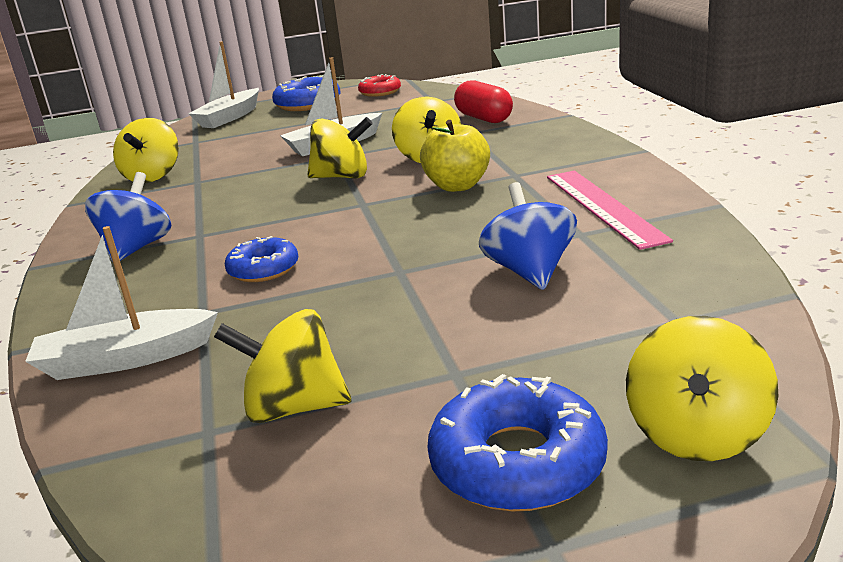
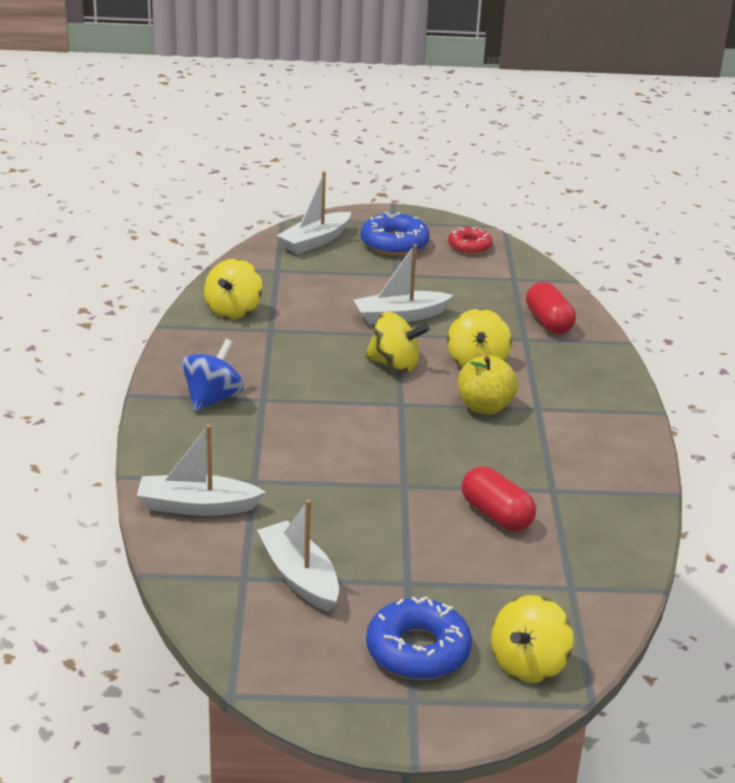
camera: 10 degrees right, 5 degrees up
yellow spinning top [214,309,352,423] -> white boat [257,500,339,612]
blue donut [225,236,298,282] -> none
blue spinning top [479,182,577,290] -> red capsule [462,466,536,531]
pink ruler [547,171,673,250] -> none

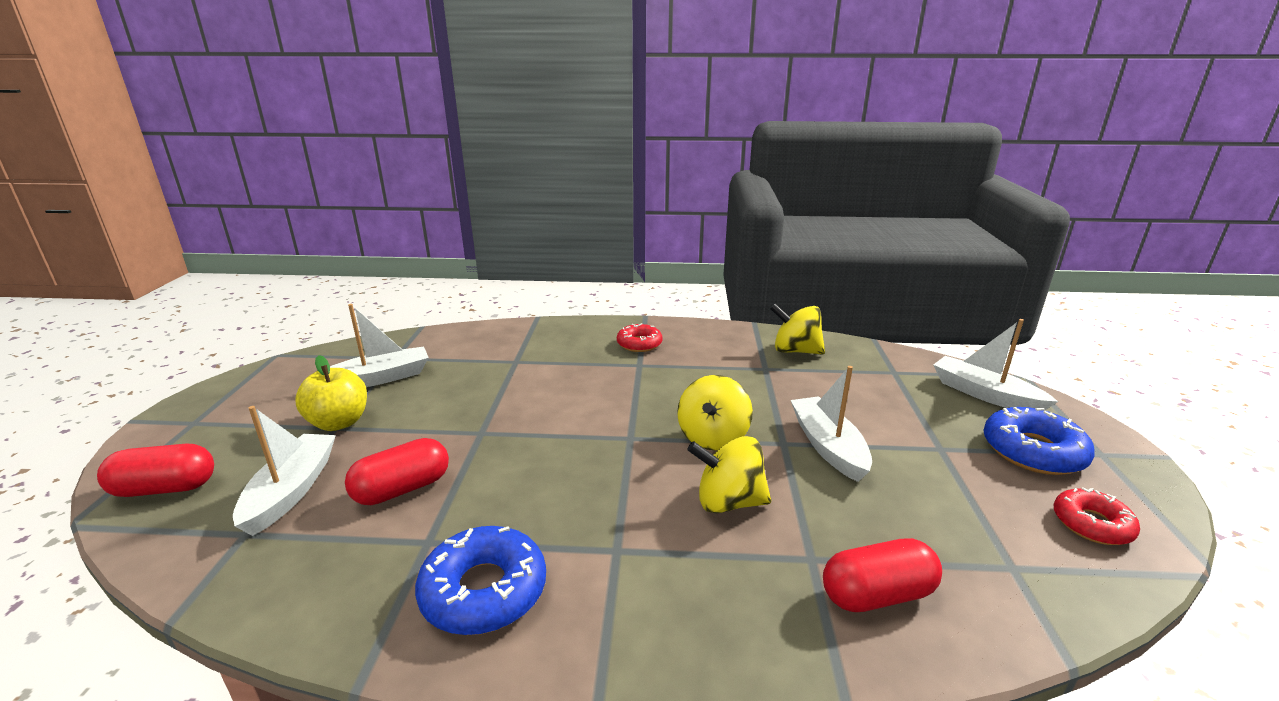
camera: 95 degrees right, 5 degrees down
white boat [137,425,266,516] -> white boat moved to [233,406,336,536]
blue spinning top [182,339,244,412] -> red donut [617,323,662,352]
blue donut [366,596,472,680] -> blue donut moved to [415,526,546,635]
yellow apple [458,355,518,414] -> yellow apple moved to [295,355,367,431]
yellow spinning top [491,595,573,683] -> red capsule [97,444,214,497]

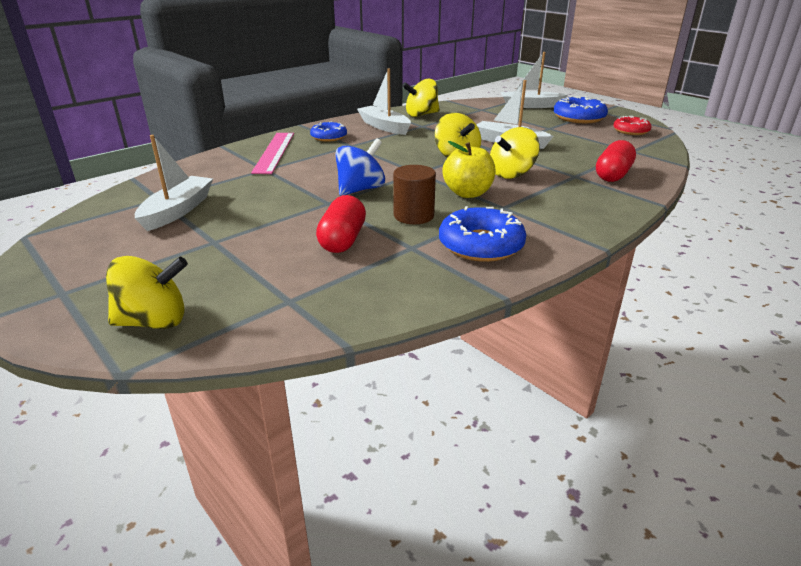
camera: 45 degrees left, 5 degrees up
red capsule [97,444,214,497] -> yellow spinning top [106,256,188,329]
white boat [233,406,336,536] -> white boat moved to [357,69,411,135]
yellow apple [295,355,367,431] -> yellow apple moved to [442,141,495,198]
red donut [617,323,662,352] -> blue donut [310,121,347,142]
none -> pink ruler [251,133,294,174]
none -> blue spinning top [335,138,385,196]
none -> brown cylinder [393,165,436,224]

